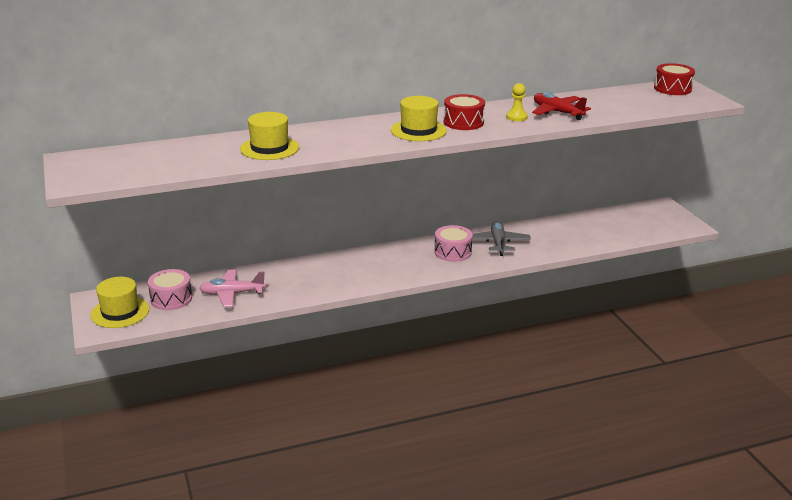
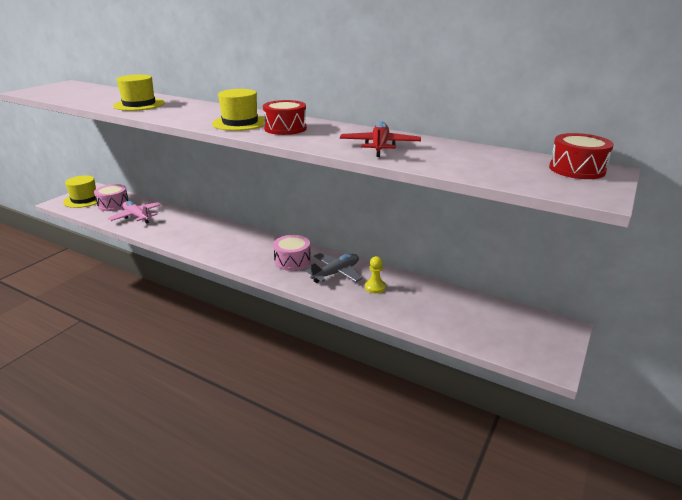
camera: 50 degrees right, 0 degrees up
yellow pawn [506,83,528,121] -> yellow pawn moved to [365,256,386,293]

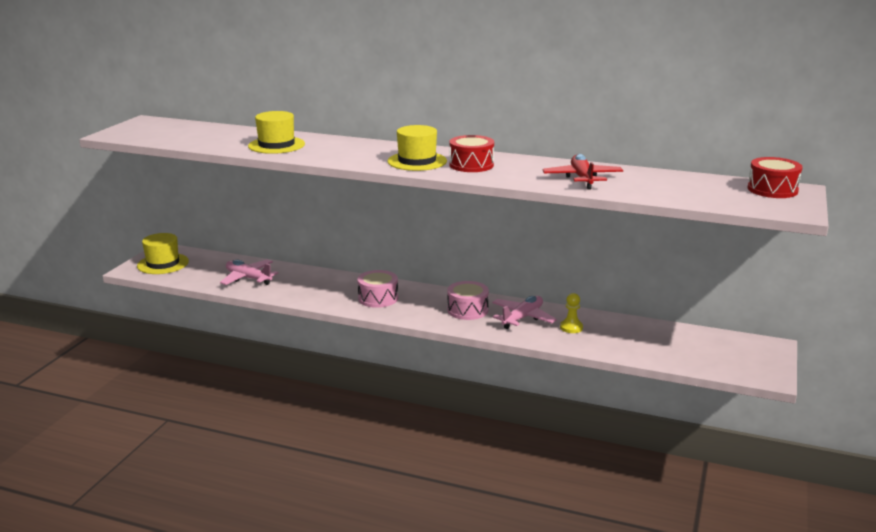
camera: 10 degrees left, 5 degrees down
pink drum [94,184,129,211] -> pink drum moved to [357,270,398,308]
grey plane [305,253,362,283] -> pink plane [492,296,557,329]

